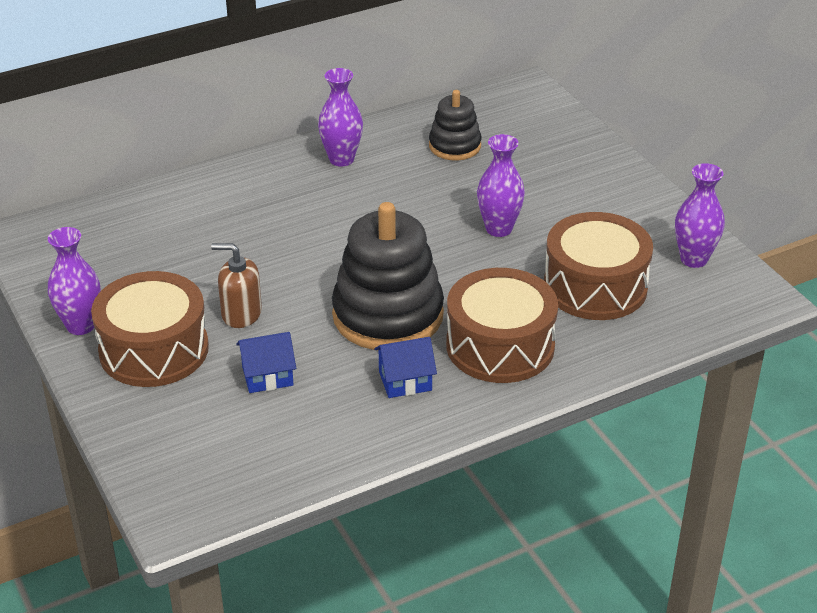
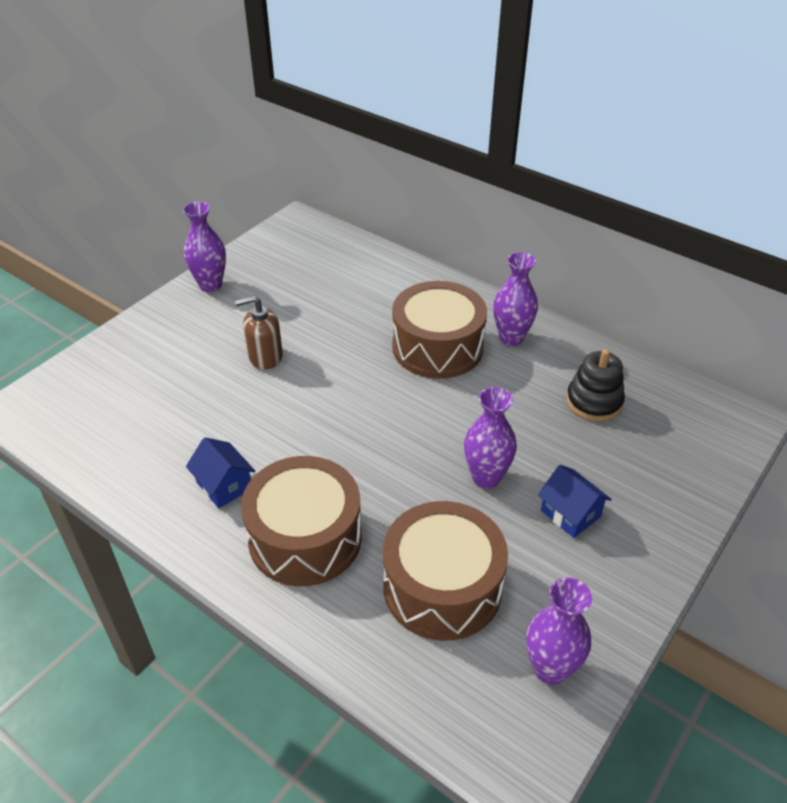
camera: 65 degrees right, 5 degrees up
brown drum [91,271,209,387] -> brown drum moved to [392,281,487,379]
brown soap dispenser [211,243,262,328] -> brown soap dispenser turned 90 degrees counterclockwise [235,296,283,370]
blue house [236,332,296,393] -> blue house moved to [538,465,612,538]
black stacking toy [332,202,444,350] -> none

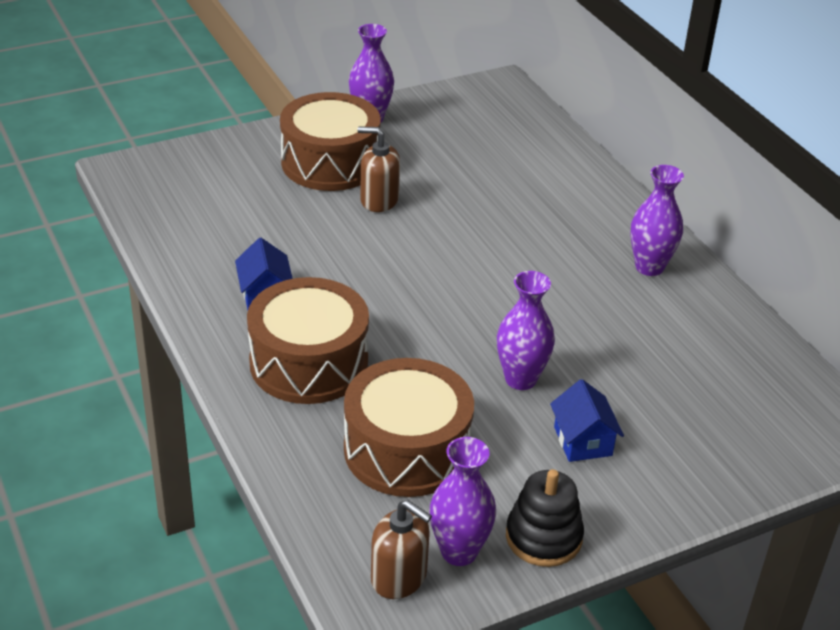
camera: 25 degrees right, 5 degrees down
brown drum [392,281,487,379] -> brown drum moved to [280,92,381,191]
black stacking toy [566,349,625,422] -> black stacking toy moved to [506,469,584,567]
none -> brown soap dispenser [371,500,432,599]

